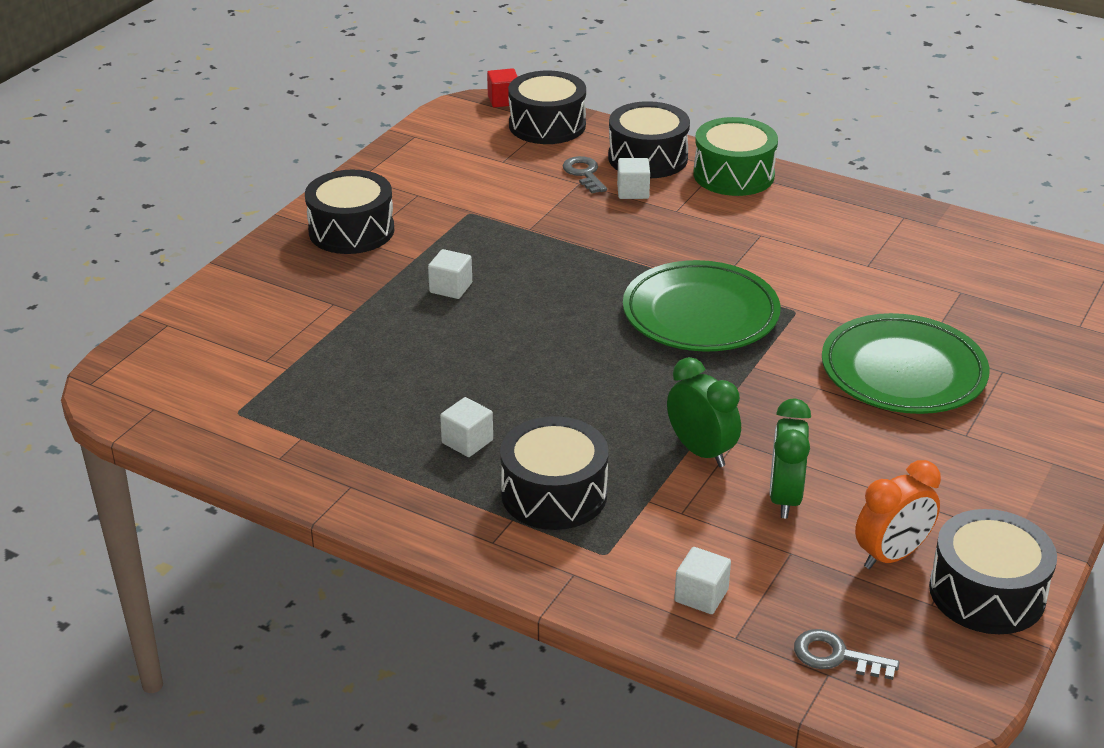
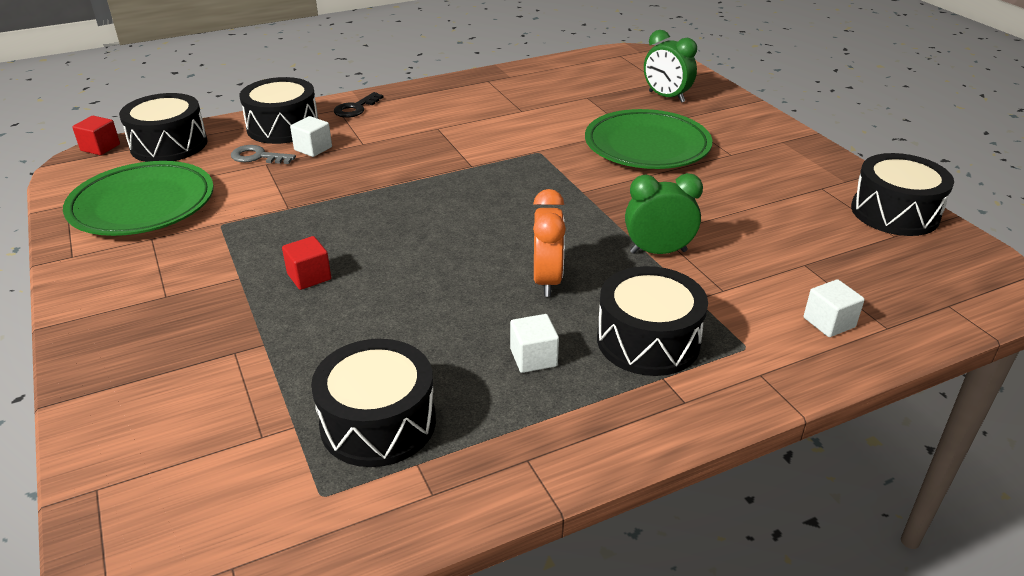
camera: 55 degrees left, 0 degrees up
black drum [305,170,394,254] -> black drum moved to [311,339,436,467]
white cube [428,249,472,299] -> red cube [282,236,331,290]
green plate [623,260,780,352] -> green plate moved to [63,161,214,236]
green drum [693,117,778,196] -> black key [334,92,384,118]
green clock [770,398,811,519] -> green clock moved to [644,30,697,103]
grey key [794,629,900,680] -> none
orange clock [855,460,941,569] -> orange clock moved to [533,189,566,297]

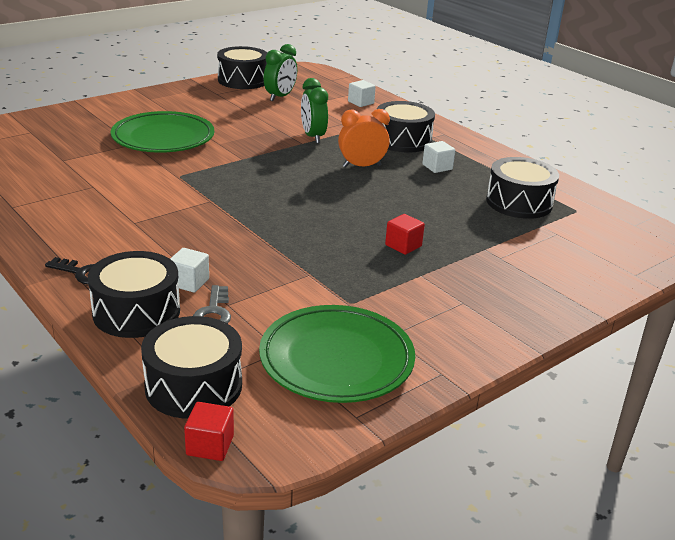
camera: 105 degrees left, 5 degrees down
green clock [644,30,697,103] -> green clock moved to [264,44,297,101]

